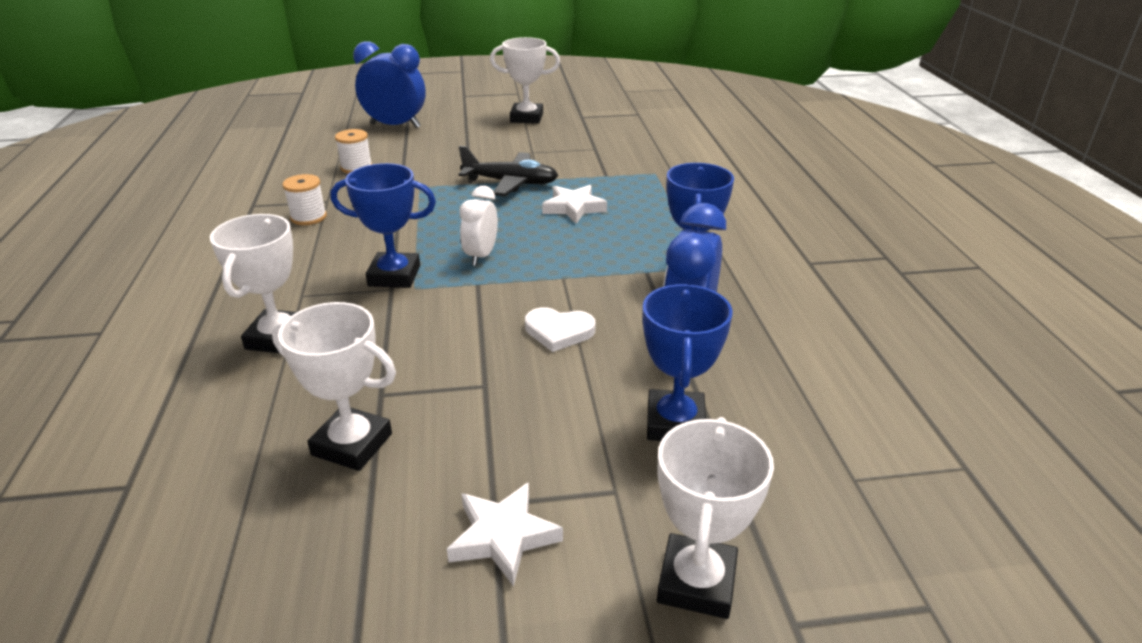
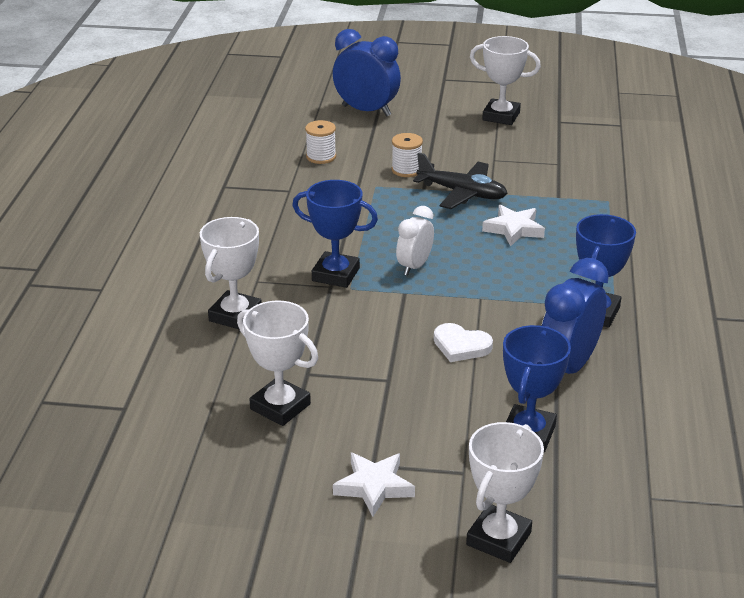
camera: 15 degrees right, 0 degrees up
white spool [283,174,327,225] -> white spool moved to [392,133,423,177]

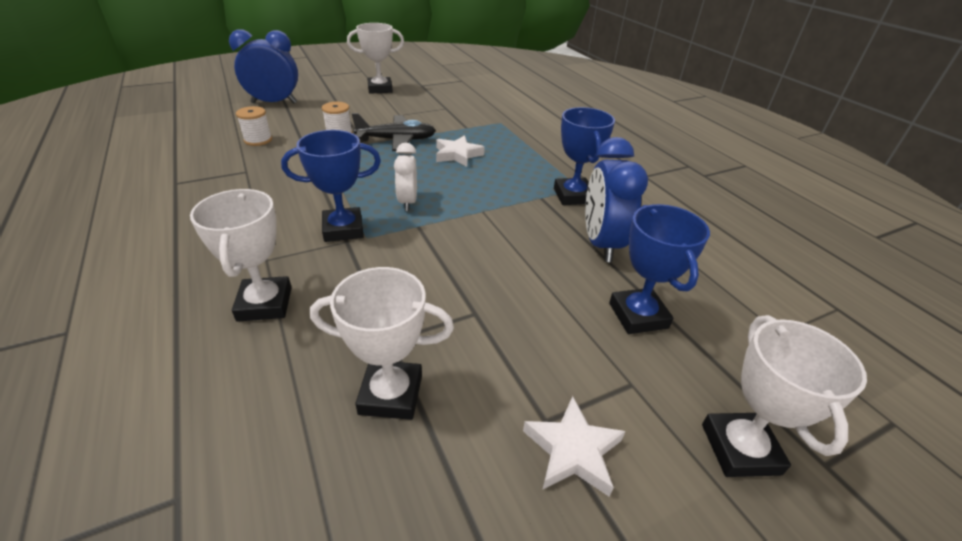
camera: 35 degrees left, 5 degrees up
white heart [434,323,493,362] -> none

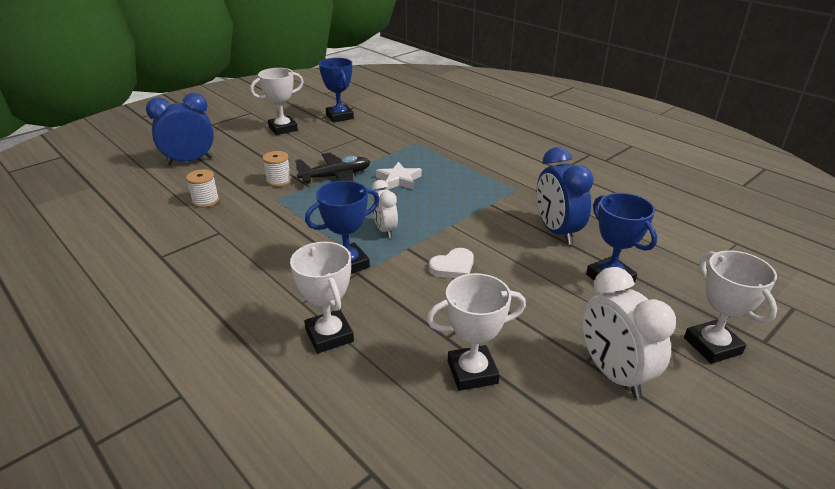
camera: 15 degrees left, 5 degrees down
white star [523,396,626,497] -> white clock [582,267,676,398]
blue trophy [554,107,615,205] -> blue trophy moved to [319,58,354,123]
none -> white heart [429,248,474,278]

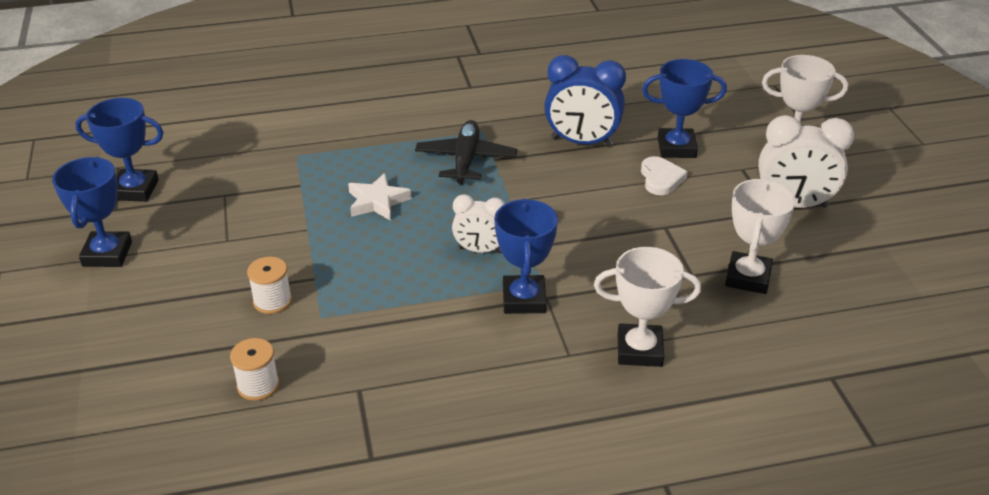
camera: 60 degrees left, 5 degrees up
blue clock [146,93,214,165] -> none
white trophy [250,68,304,135] -> blue trophy [52,157,132,267]
black plane [295,153,370,183] -> black plane moved to [415,120,517,184]
white heart [429,248,474,278] -> white heart moved to [641,156,688,195]

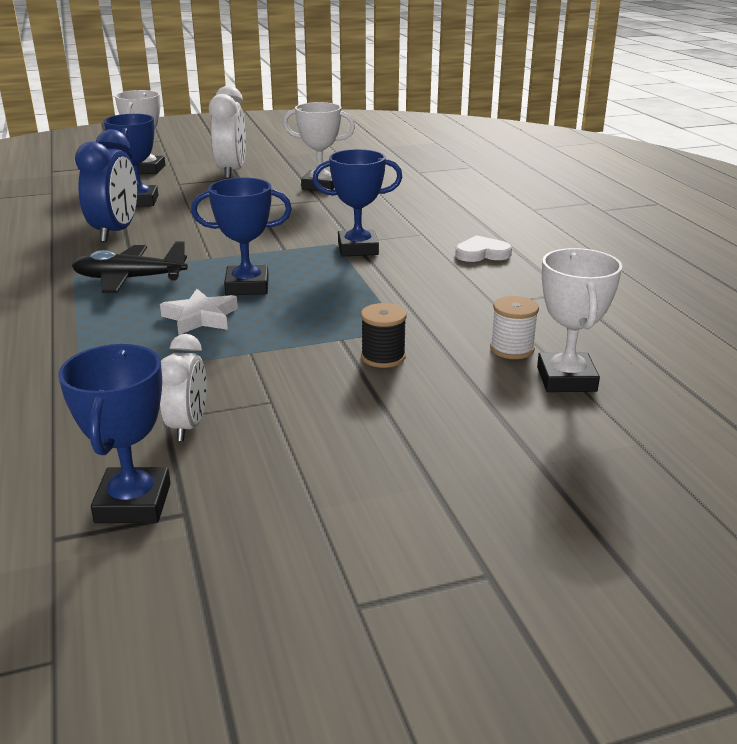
camera: 95 degrees left, 10 degrees down
blue trophy [52,157,132,267] -> blue trophy moved to [191,178,292,295]
white spool [247,257,292,314] -> black spool [361,303,407,368]
white clock [452,194,505,253] -> white clock moved to [160,334,207,441]
white trophy [594,247,701,367] -> white trophy moved to [537,248,622,392]
white heart [641,156,688,195] -> white heart moved to [455,235,512,262]

